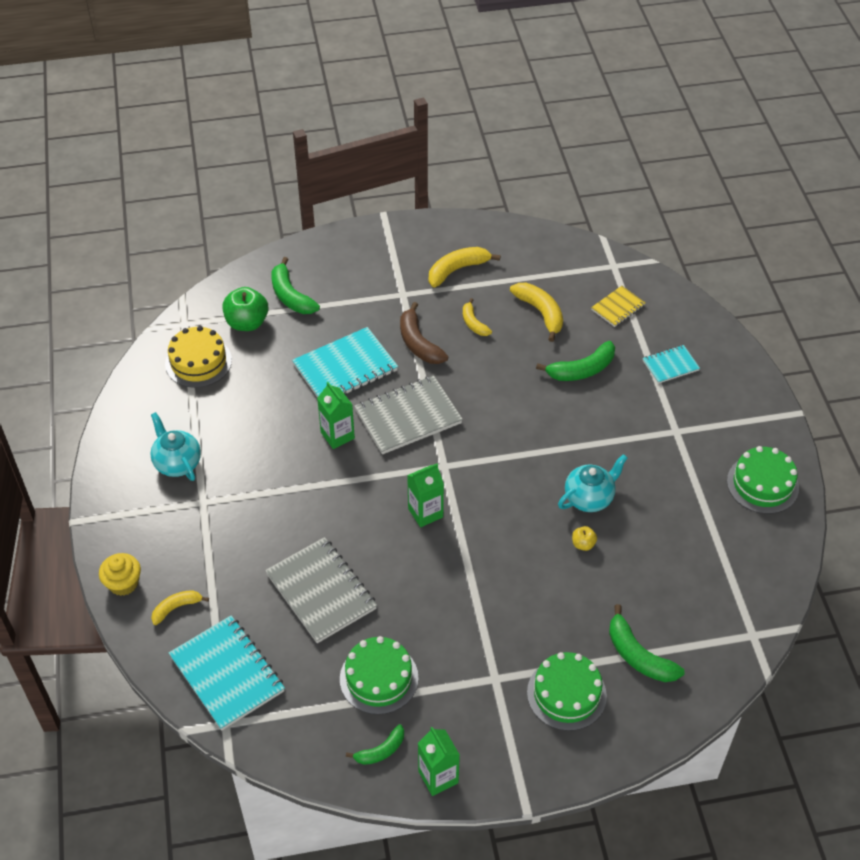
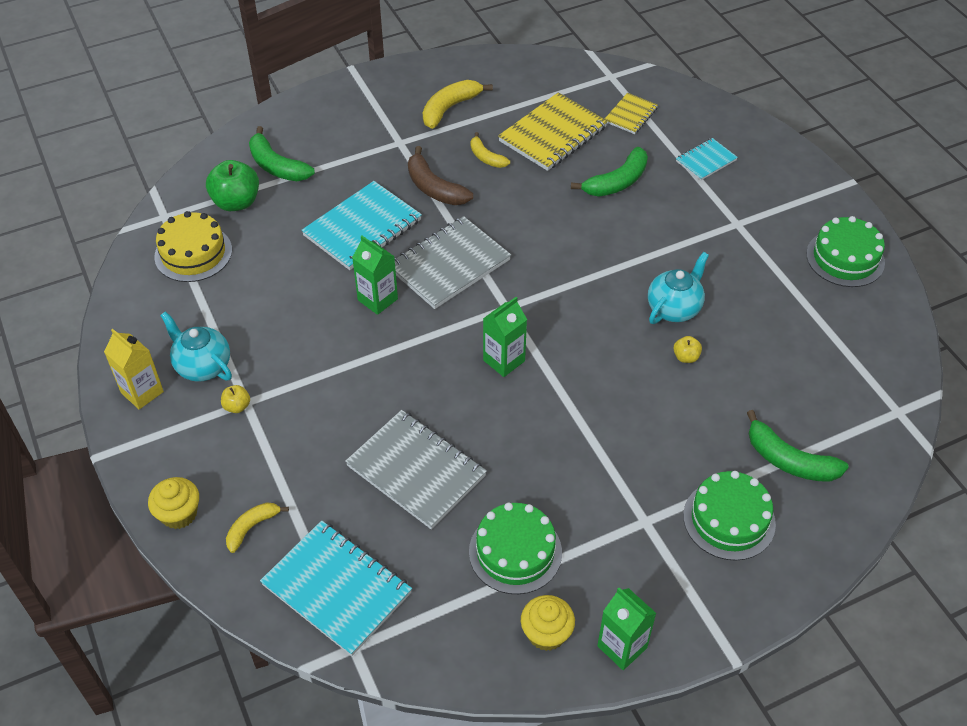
camera: 15 degrees left, 0 degrees up
green banana [346,724,404,765] -> yellow cupcake [521,595,575,651]
yellow banana [510,283,563,342] -> yellow notebook [498,92,608,171]
none -> yellow carton [104,329,164,409]
none -> yellow apple [221,385,250,413]

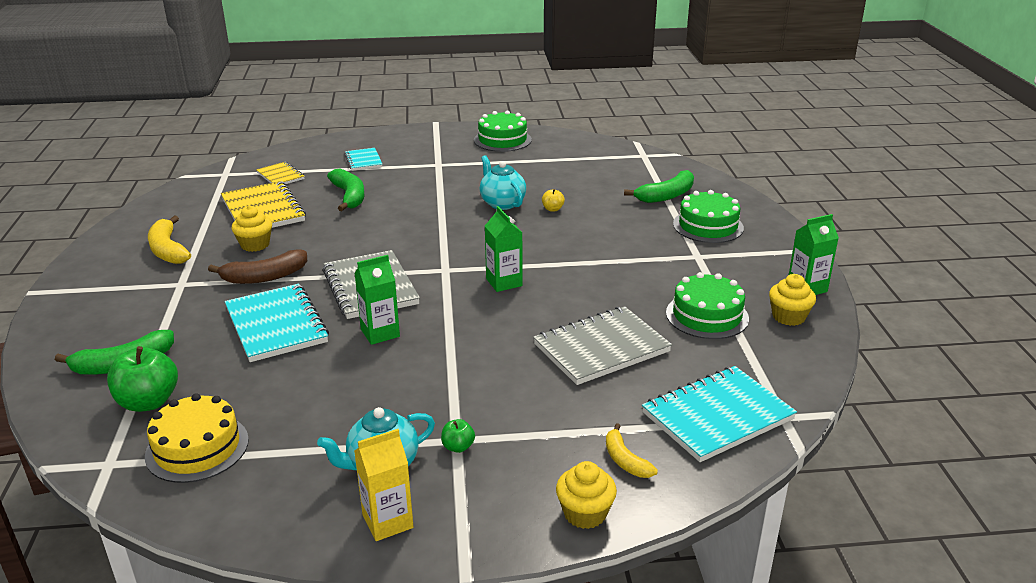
camera: 70 degrees left, 20 degrees down
yellow apple [221,385,250,413] -> green apple [441,419,475,453]
yellow banana [471,132,510,168] -> yellow cupcake [231,206,272,252]

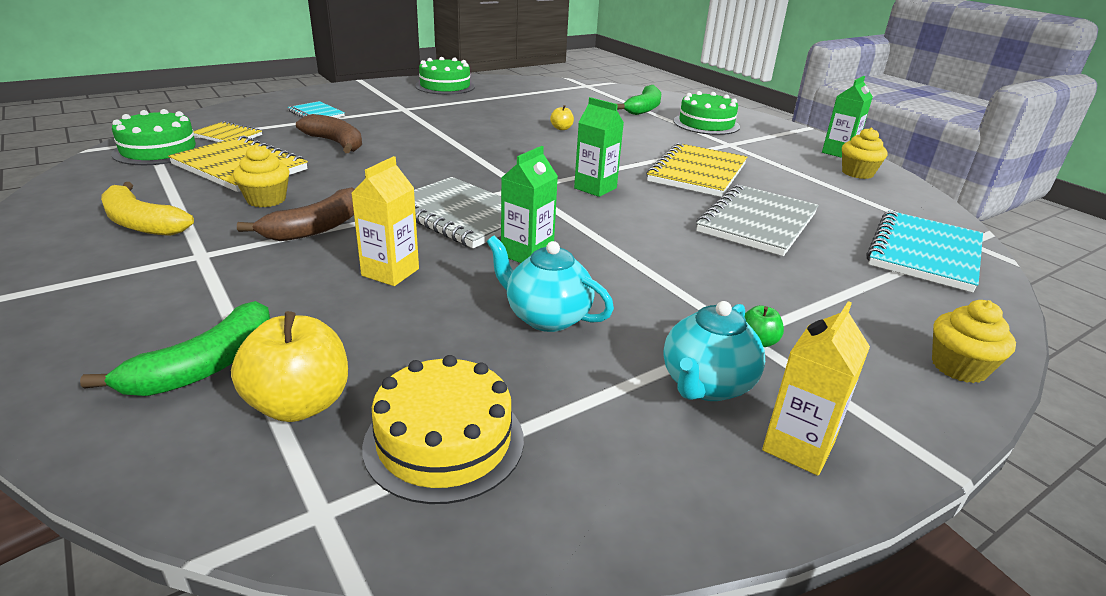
camera: 30 degrees left, 0 degrees up
green apple [107,346,178,412] -> yellow apple [231,311,348,422]
turquoise notebook [225,284,329,362] -> yellow carton [351,156,419,286]
green banana [327,169,365,211] -> brown banana [296,114,362,153]
turquoise teapot [480,155,526,210] -> turquoise teapot moved to [487,236,614,332]
yellow banana [606,423,658,478] -> none
green cake [666,272,749,339] -> green cake moved to [111,109,204,165]
none -> yellow notebook [646,143,747,197]

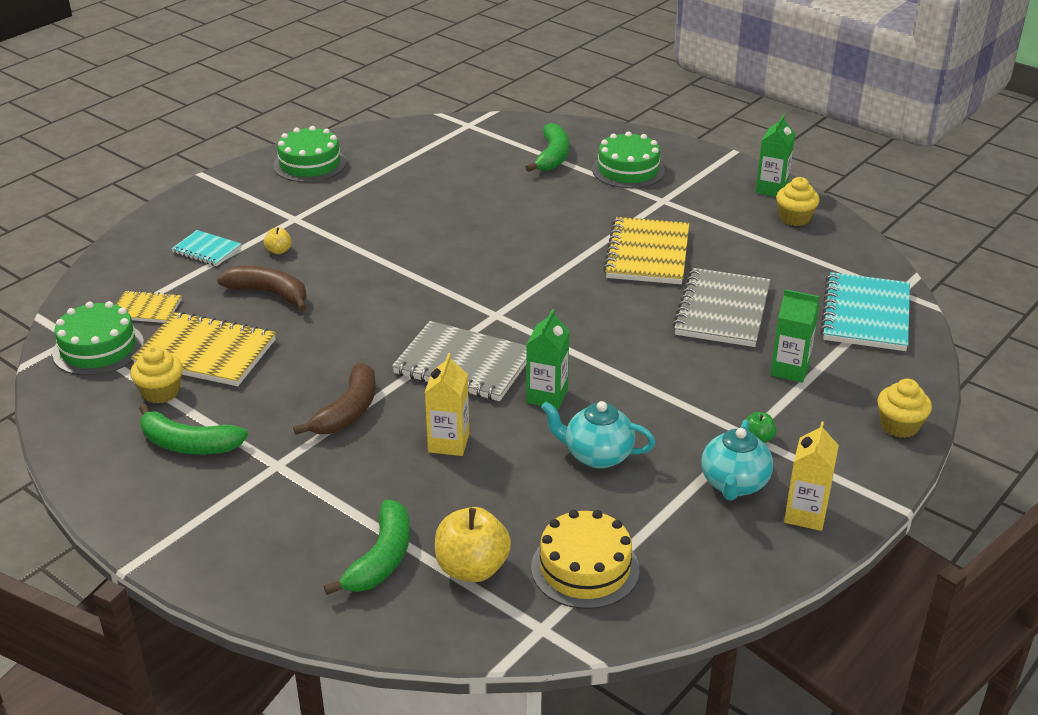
camera: 15 degrees left, 5 degrees up
yellow banana [101,182,194,236] -> green banana [139,404,248,454]
yellow cupcake [233,145,289,207] -> yellow cupcake moved to [130,346,183,403]
yellow apple [550,105,574,130] -> yellow apple moved to [264,227,291,254]
green carton [574,97,624,197] -> green carton moved to [770,289,819,383]

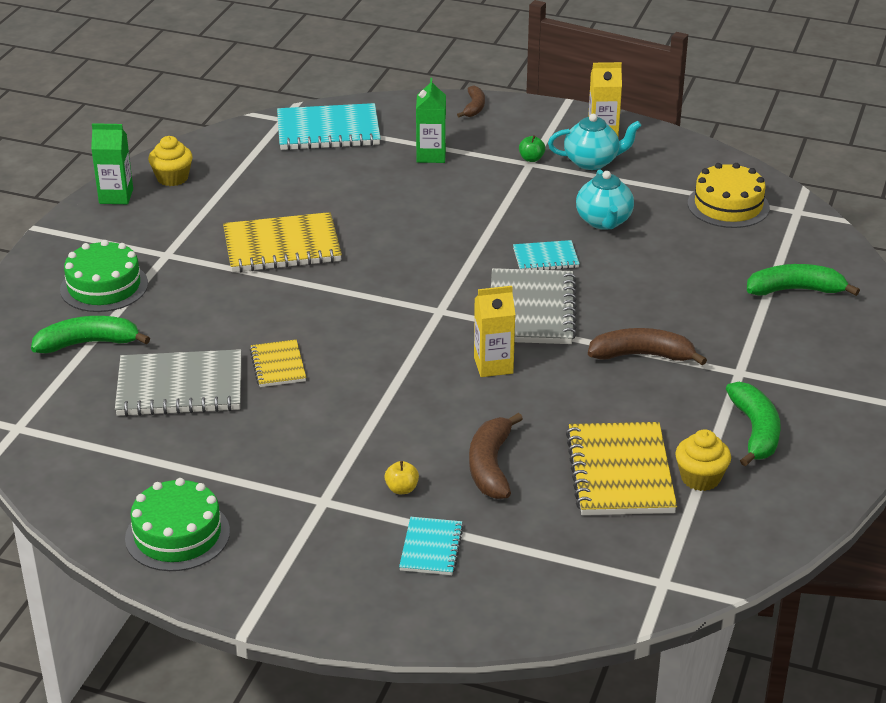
camera: 110 degrees left, 0 degrees up
green cake [52,301,144,376] -> none
yellow notebook [116,290,182,323] -> yellow notebook moved to [250,339,306,387]
yellow carton [425,353,469,456] -> yellow carton moved to [474,286,515,377]
yellow apple [435,507,511,582] -> none
green carton [526,309,570,409] -> turquoise notebook [513,240,580,270]
grey notebook [673,268,771,347] -> grey notebook moved to [115,349,241,416]
yellow cupcake [877,379,932,438] -> brown banana [457,85,485,117]

